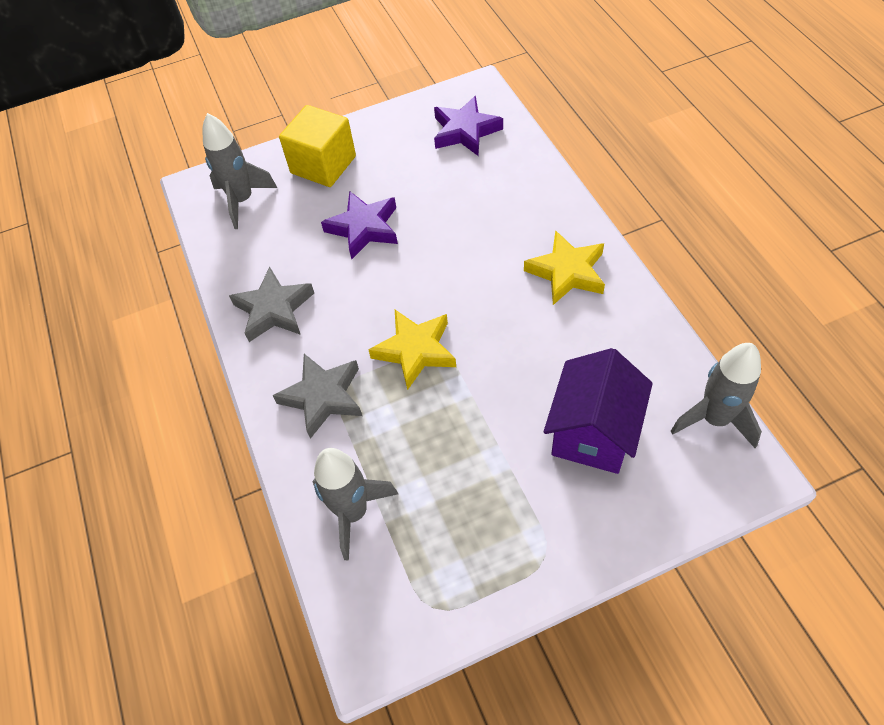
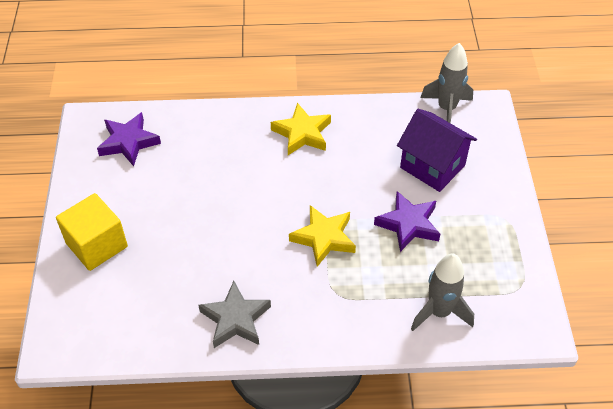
camera: 75 degrees left, 5 degrees down
grey rocket [202,113,277,229] -> none
grey star [272,354,362,439] -> none
purple star [321,191,398,259] -> purple star moved to [374,191,440,252]

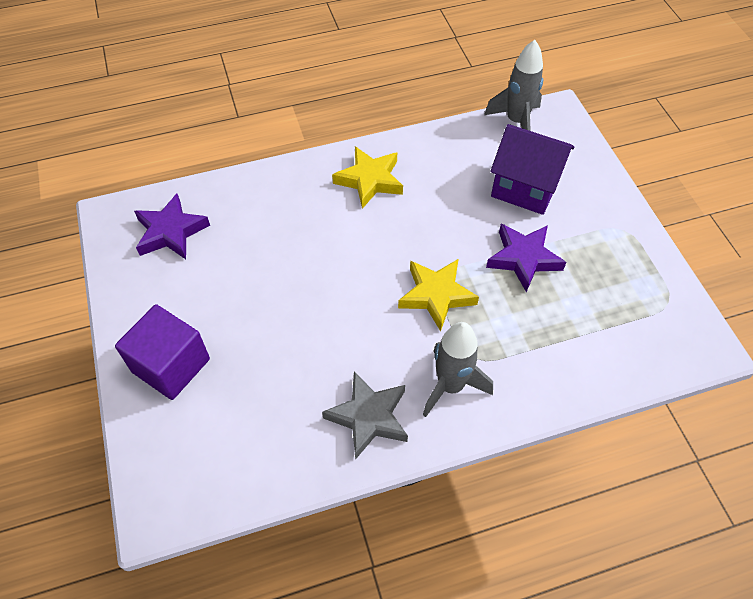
camera: 15 degrees left, 5 degrees up
yellow cube [56,193,128,271] -> purple cube [115,304,210,400]
grey rocket [411,254,474,331] -> grey rocket moved to [423,322,493,417]

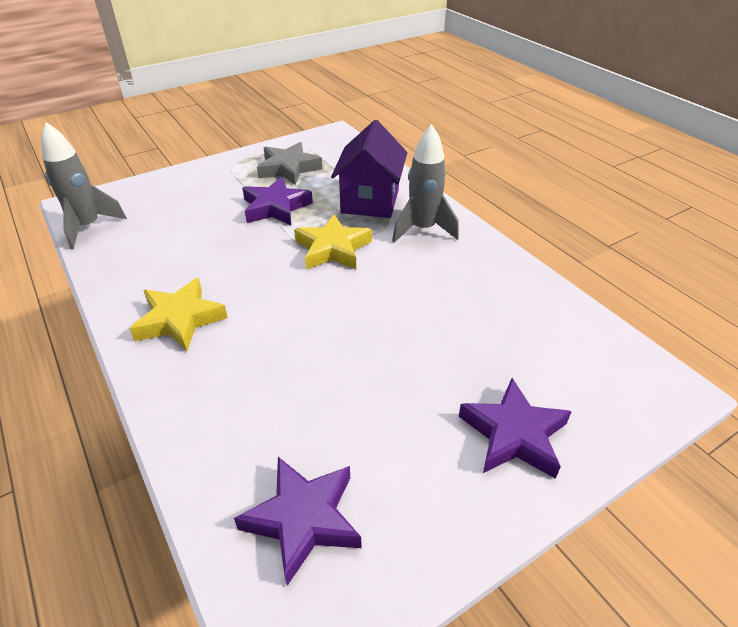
camera: 105 degrees left, 15 degrees down
purple cube [115,304,210,400] -> purple star [459,378,572,479]
grey star [322,372,408,460] -> grey star moved to [257,142,323,185]
purple house [490,124,574,215] -> purple house moved to [331,120,407,218]

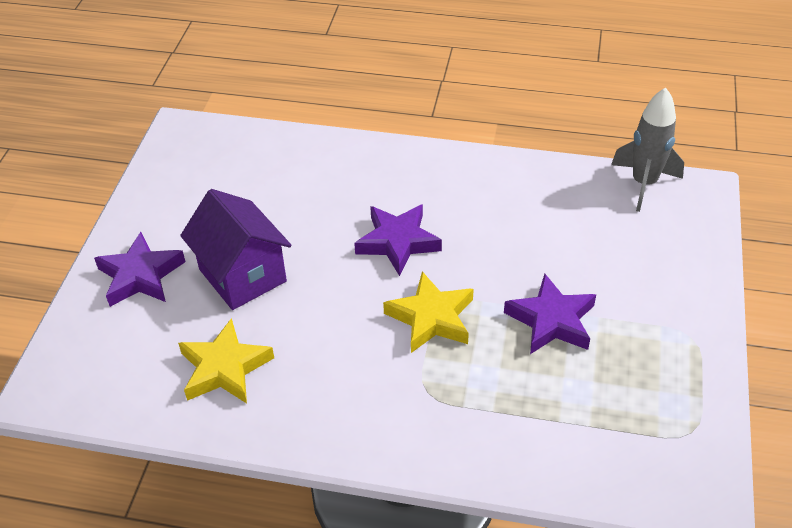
camera: 135 degrees right, 5 degrees up
yellow star [129,278,228,351] -> yellow star moved to [178,318,274,403]
purple star [234,457,361,586] -> purple star moved to [354,204,442,276]
grey star [257,142,323,185] -> none
purple house [331,120,407,218] -> purple house moved to [180,189,291,310]
grey rocket [392,124,459,243] -> none

